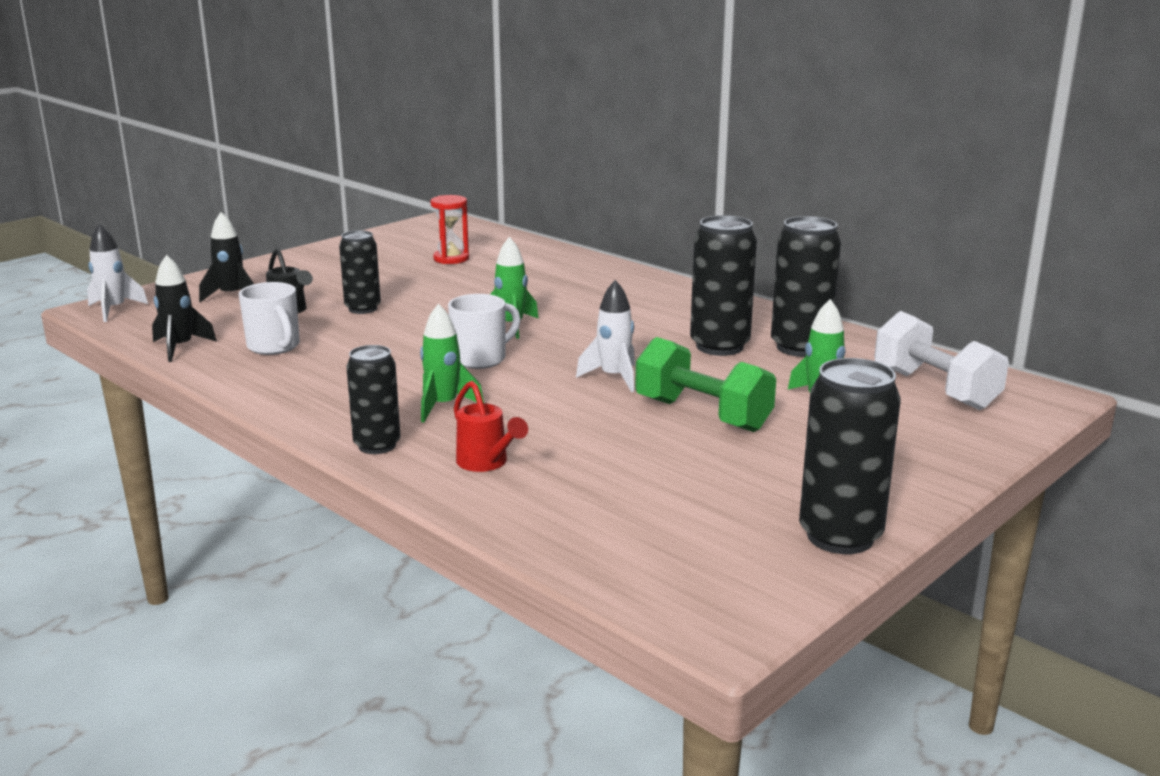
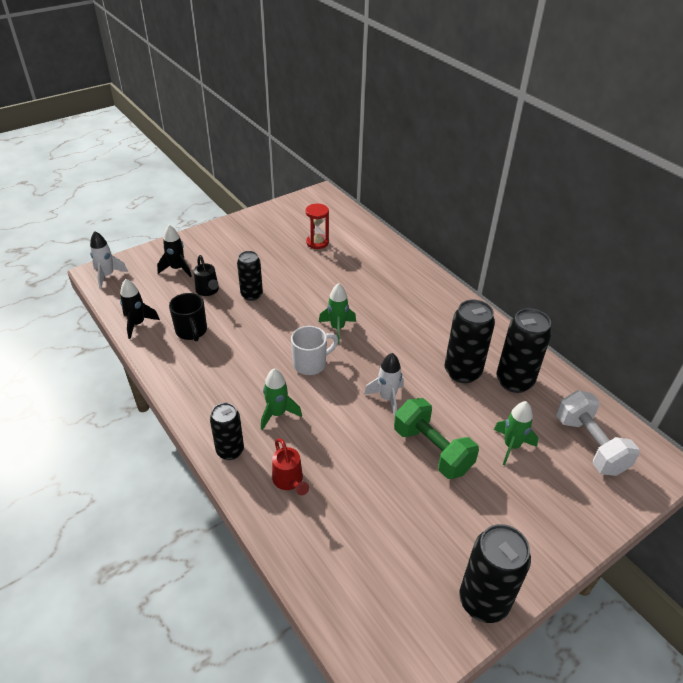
camera: 10 degrees right, 20 degrees up
white mug [239,282,300,355] -> black mug [169,293,207,341]

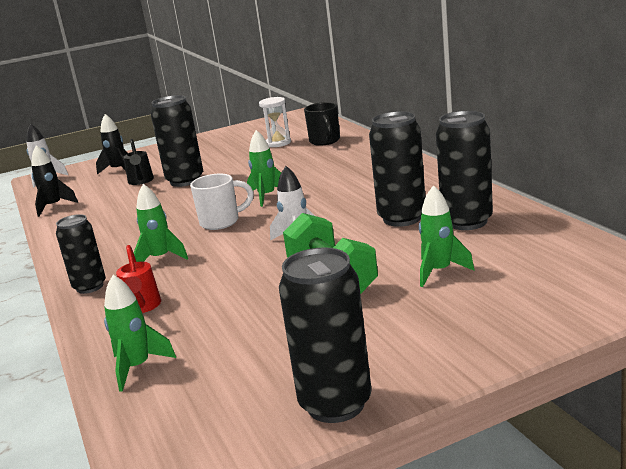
camera: 15 degrees right, 20 degrees down
black mug [169,293,207,341] -> black mug moved to [304,102,340,146]
black can [237,251,263,301] -> black can [151,95,203,187], size x1.53
red hourglass [306,204,329,249] -> white hourglass [259,97,291,147]
white dumbbell [556,390,640,476] -> none
none -> green rocket [104,275,176,392]

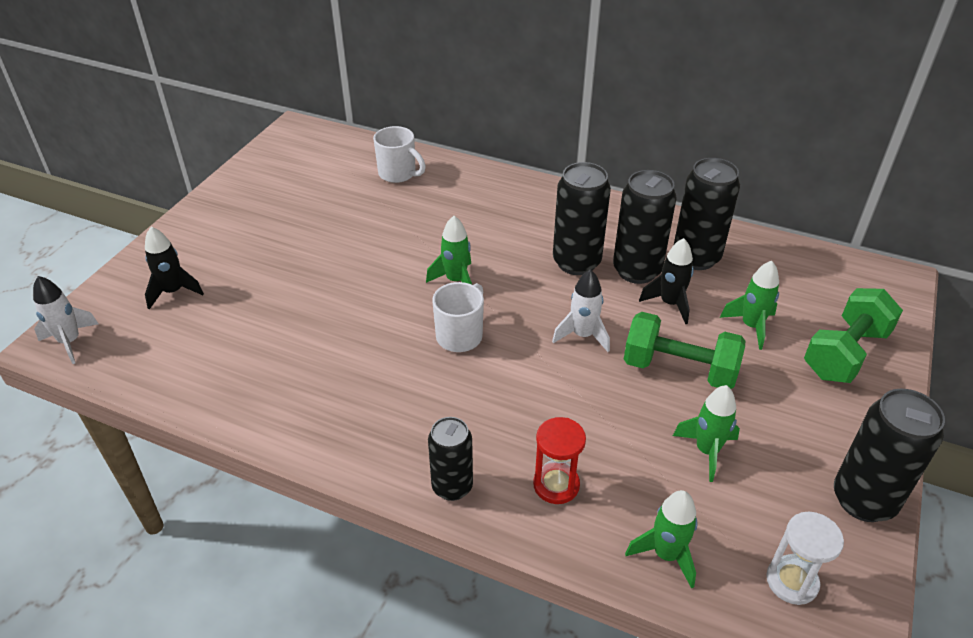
camera: 45 degrees left, 20 degrees up
black rocket [31,145,78,217] -> black rocket moved to [639,238,694,324]
red watering can [116,245,161,313] -> red hourglass [533,417,586,504]
black watering can [123,139,154,185] -> none
green rocket [134,184,188,262] -> green rocket moved to [673,385,740,482]
black can [151,95,203,187] -> black can moved to [553,162,611,275]
white hourglass [259,97,291,147] -> white hourglass moved to [766,512,844,605]
black mug [304,102,340,146] -> white mug [373,126,426,183]
none -> green dumbbell [804,288,903,383]

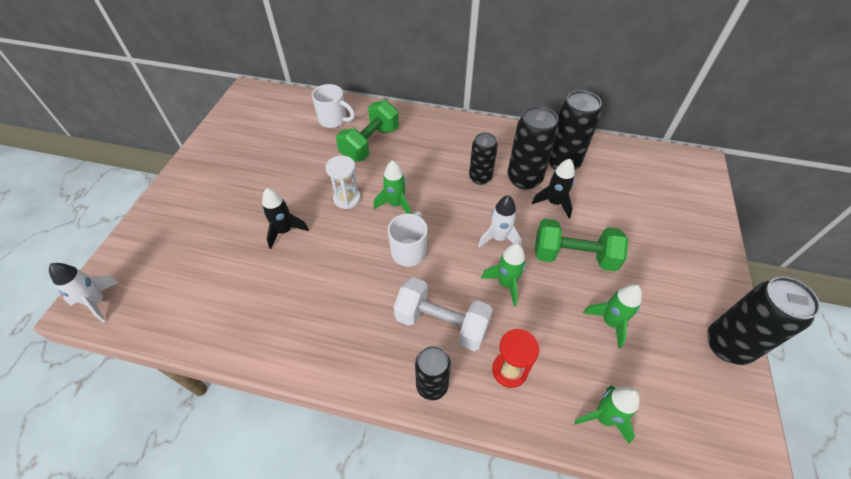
camera: 10 degrees left, 10 degrees up
black rocket [145,227,204,309] -> black rocket moved to [262,188,309,249]
black can [553,162,611,275] -> black can [469,132,498,185], size x0.65
green rocket [720,261,779,350] -> green rocket moved to [481,243,526,307]
white hourglass [766,512,844,605] -> white hourglass moved to [325,155,361,209]
green dumbbell [804,288,903,383] -> green dumbbell moved to [336,100,399,162]
none -> white dumbbell [394,277,493,351]

